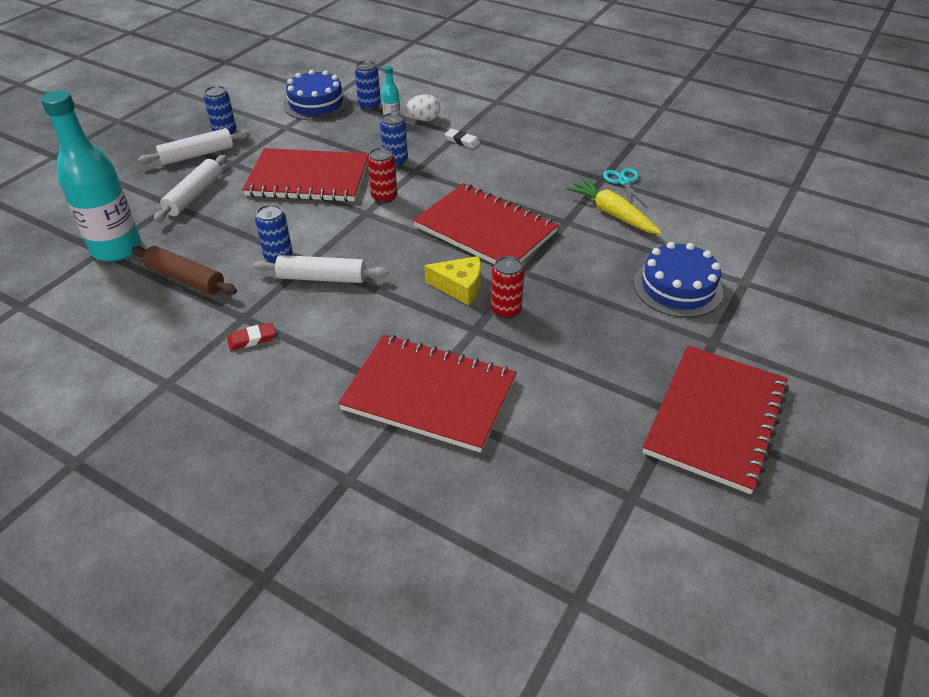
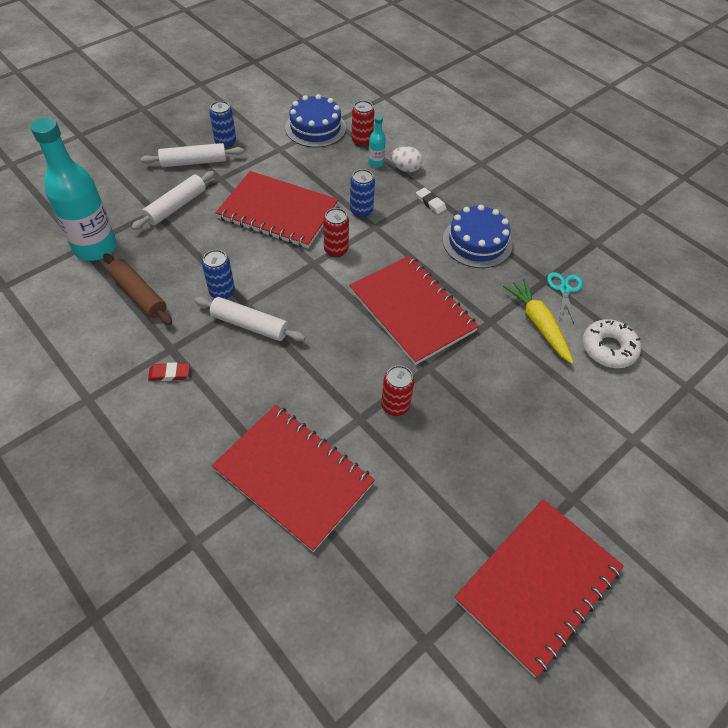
camera: 15 degrees right, 10 degrees up
blue can [355,61,381,111] -> red can [352,100,374,147]
yellow cheese [424,256,481,306] -> none
blue cake [634,242,723,318] -> blue cake moved to [442,205,512,268]
none -> white donut [582,319,641,368]

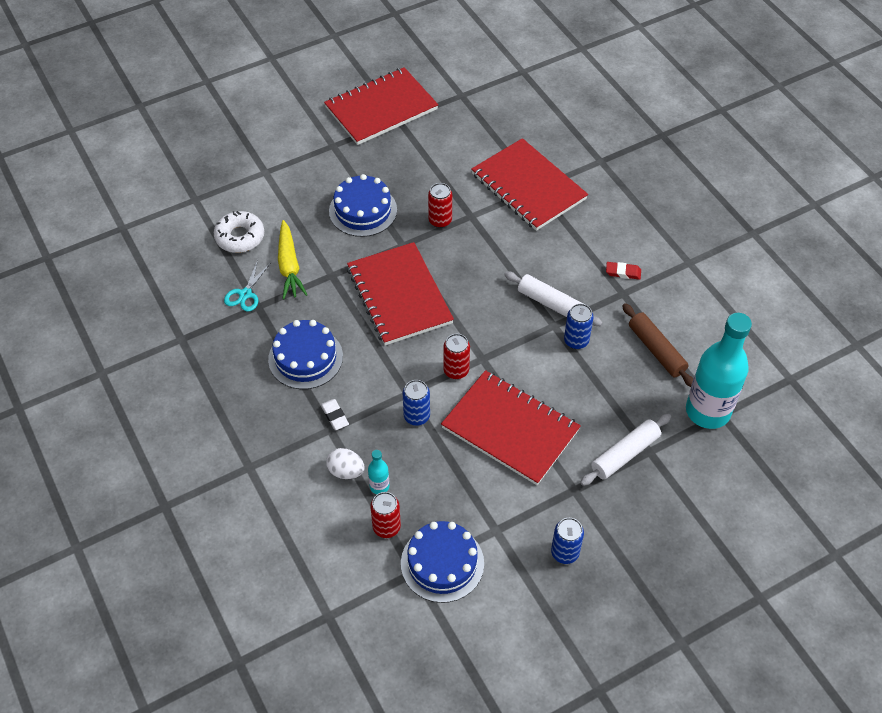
camera: 165 degrees left, 0 degrees up
white rolling pin [140,143,244,167] -> none
none -> blue cake [329,174,397,237]

